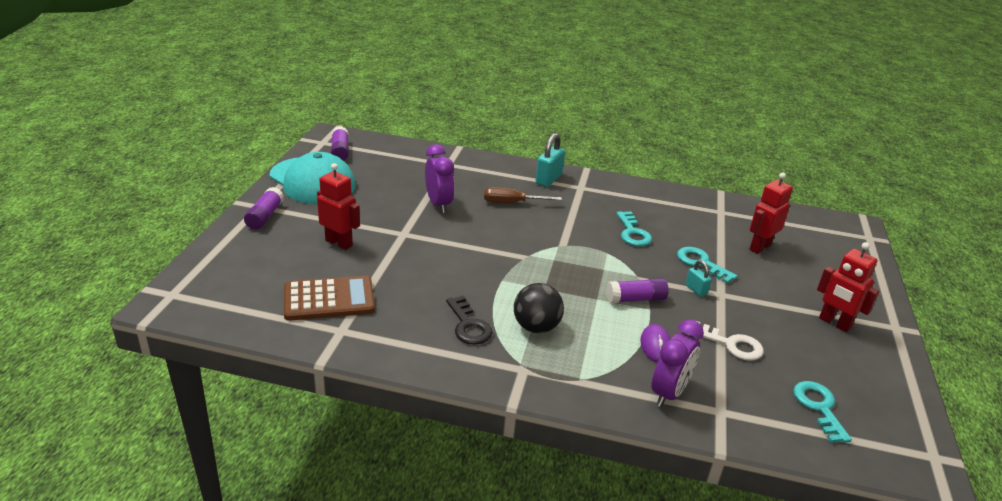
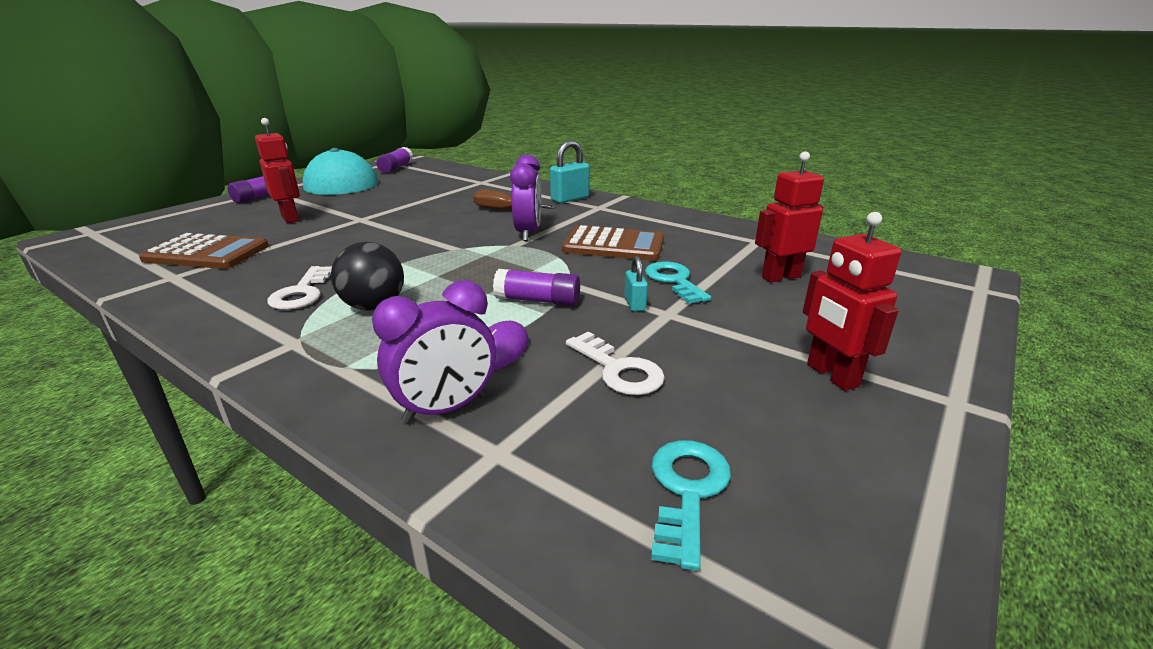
camera: 25 degrees right, 5 degrees down
purple clock [425,144,455,213] -> purple clock moved to [510,155,541,241]
black key [446,296,493,345] -> white key [267,266,332,310]
turquoise key [616,211,652,246] -> brown calculator [562,225,664,261]

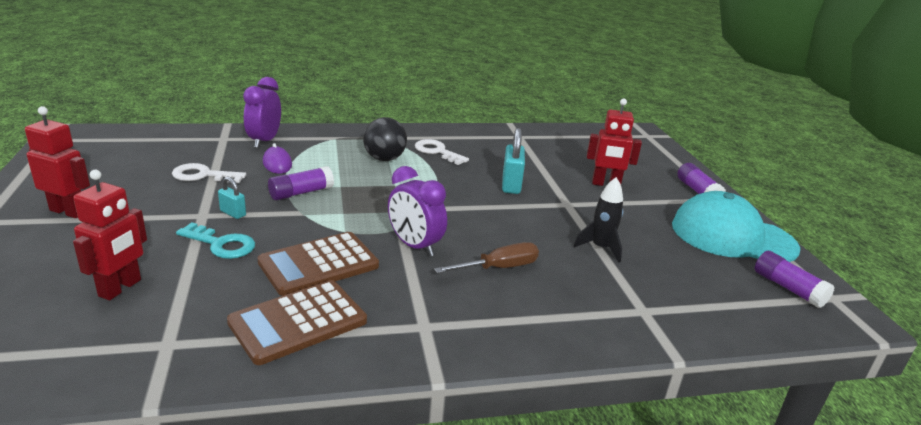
camera: 130 degrees right, 0 degrees up
brown calculator [139,233,269,269] -> brown calculator moved to [227,280,367,365]
turquoise padlock [550,140,590,203] -> turquoise padlock moved to [502,128,525,194]
turquoise key [651,440,731,571] -> none
none -> black rocket [574,177,623,262]

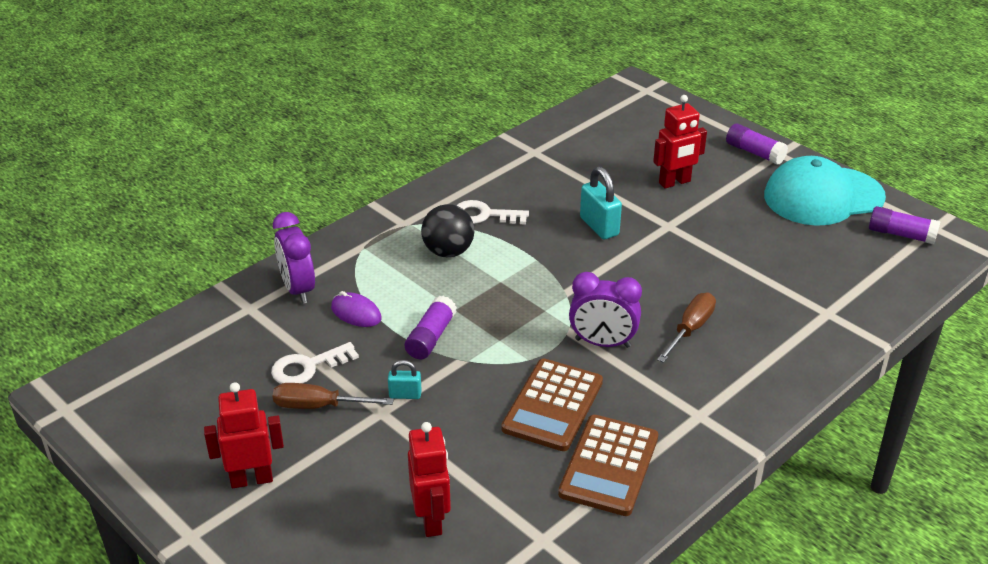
camera: 30 degrees left, 10 degrees up
turquoise key [176,223,255,259] -> none
black rocket [574,177,623,262] -> none
none -> brown screwdriver [273,383,394,409]

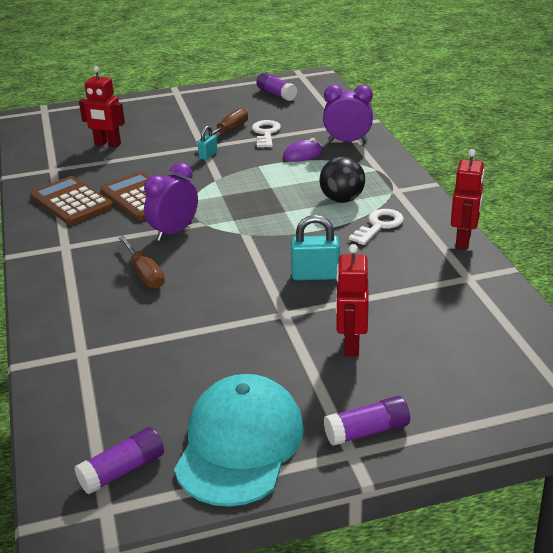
camera: 120 degrees right, 5 degrees down
red robot [204,382,284,488] -> red robot moved to [451,149,485,249]
purple glue stick [405,296,457,359] -> purple glue stick moved to [256,73,297,101]

